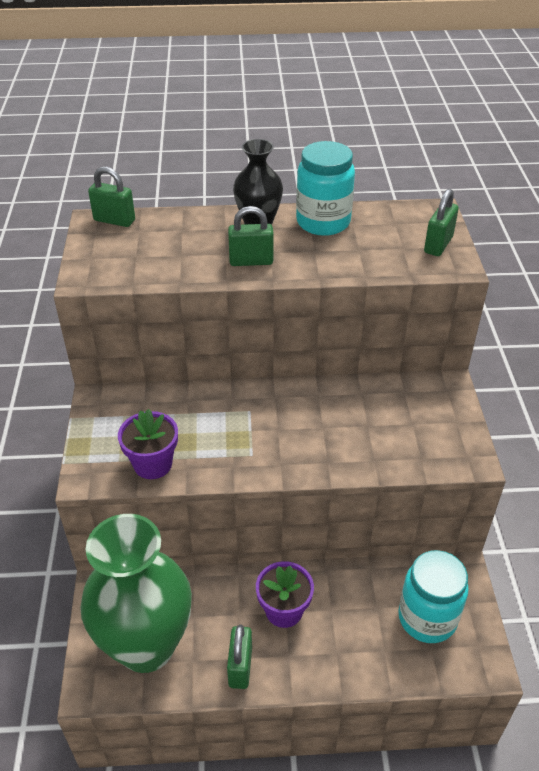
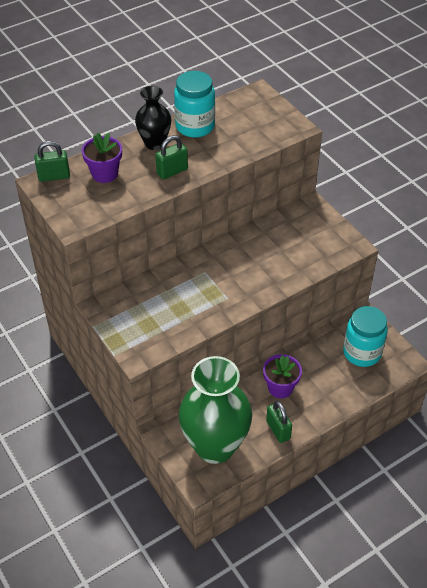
camera: 30 degrees left, 5 degrees up
purple flower pot [118,409,178,479] -> purple flower pot moved to [81,133,122,183]
green padlock [424,189,459,256] -> none

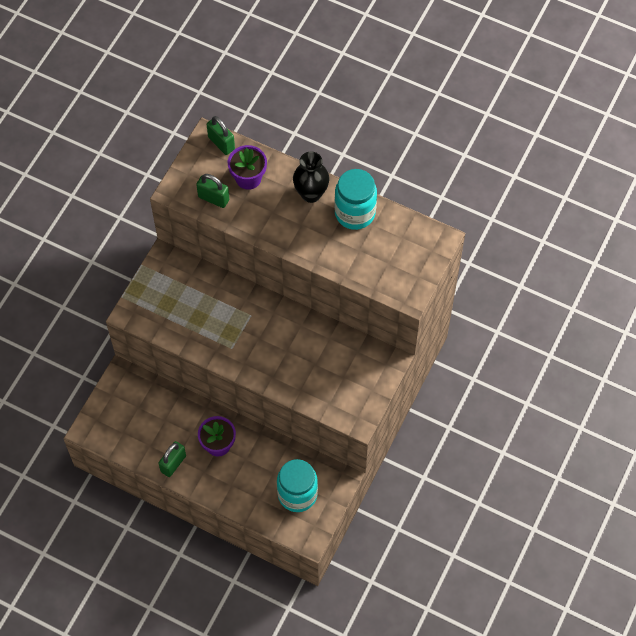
camera: 60 degrees right, 15 degrees up
green padlock [155,135,188,180] -> green padlock moved to [196,174,229,208]
green vase [179,356,252,464] -> none

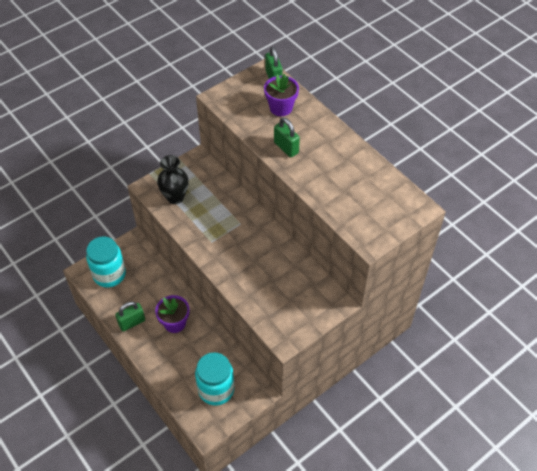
camera: 25 degrees right, 10 degrees down
green padlock [196,174,229,208] -> green padlock moved to [274,117,300,157]
black vase [293,152,329,203] -> black vase moved to [157,155,189,204]
turquoise jar [334,169,377,230] -> turquoise jar moved to [86,237,126,287]

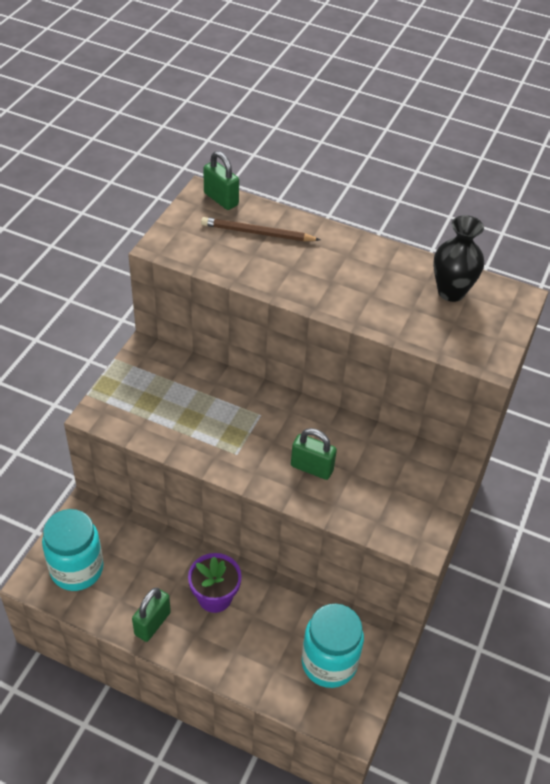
camera: 30 degrees left, 5 degrees down
black vase [157,155,189,204] -> black vase moved to [433,215,484,302]
purple flower pot [264,74,299,116] -> brown pencil [201,217,320,241]
green padlock [274,117,300,157] -> green padlock moved to [291,428,337,480]

